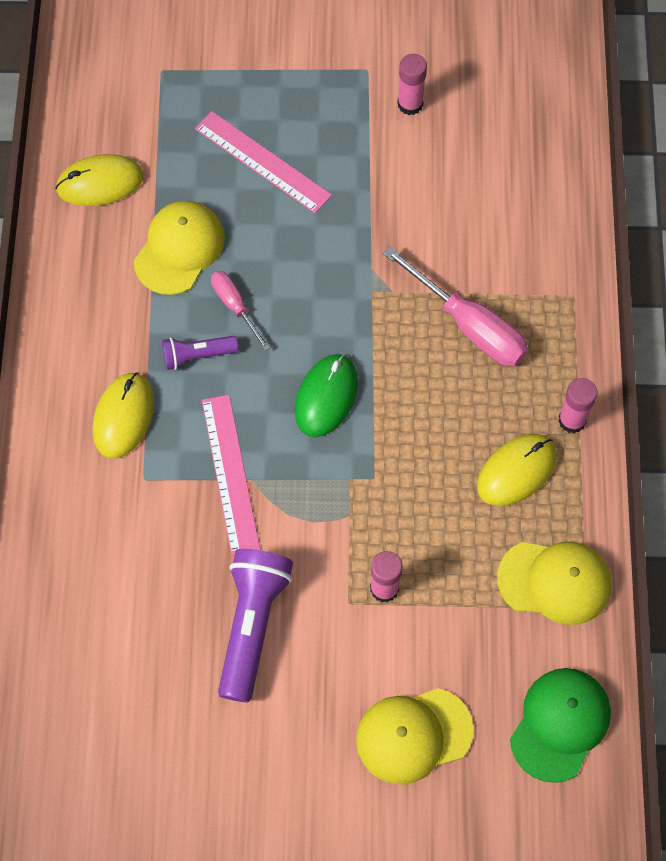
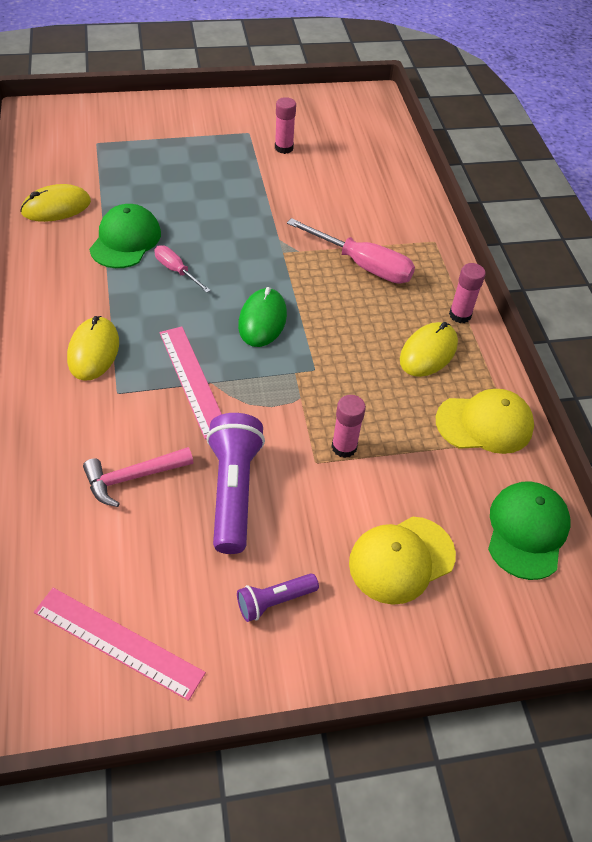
camera: 15 degrees left, 15 degrees down
yellow cap [134,201,225,295] -> green cap [89,204,161,268]
purple flashlight [162,336,238,370] -> purple flashlight moved to [237,573,319,622]
pink ruler [195,111,332,213] -> pink ruler moved to [34,588,206,701]
none -> pink hammer [83,447,193,507]

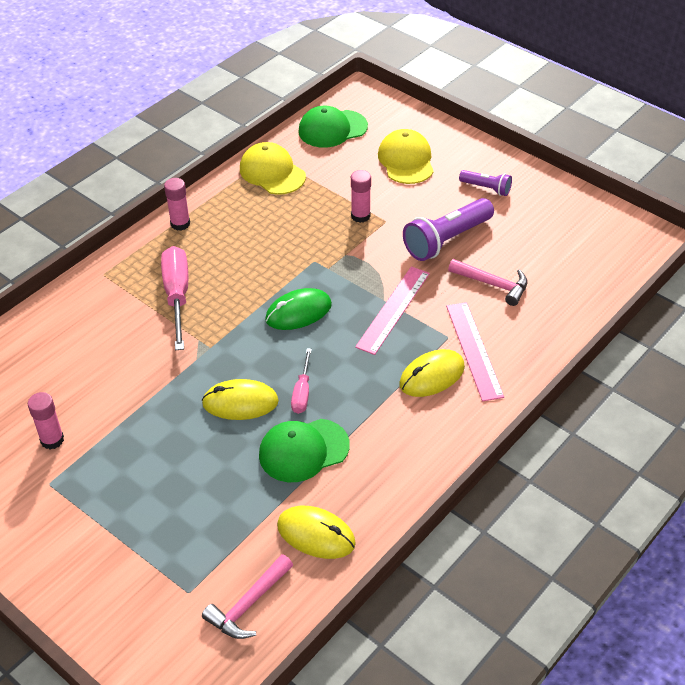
camera: 125 degrees left, 5 degrees down
pink ruler [34,588,206,701] -> pink ruler moved to [446,302,504,401]
yellow cap [349,516,456,605] -> yellow cap turned 120 degrees counterclockwise [378,129,434,184]
yellow mouse [400,322,458,377] -> yellow mouse moved to [202,379,279,420]
none -> pink hammer [202,554,293,639]

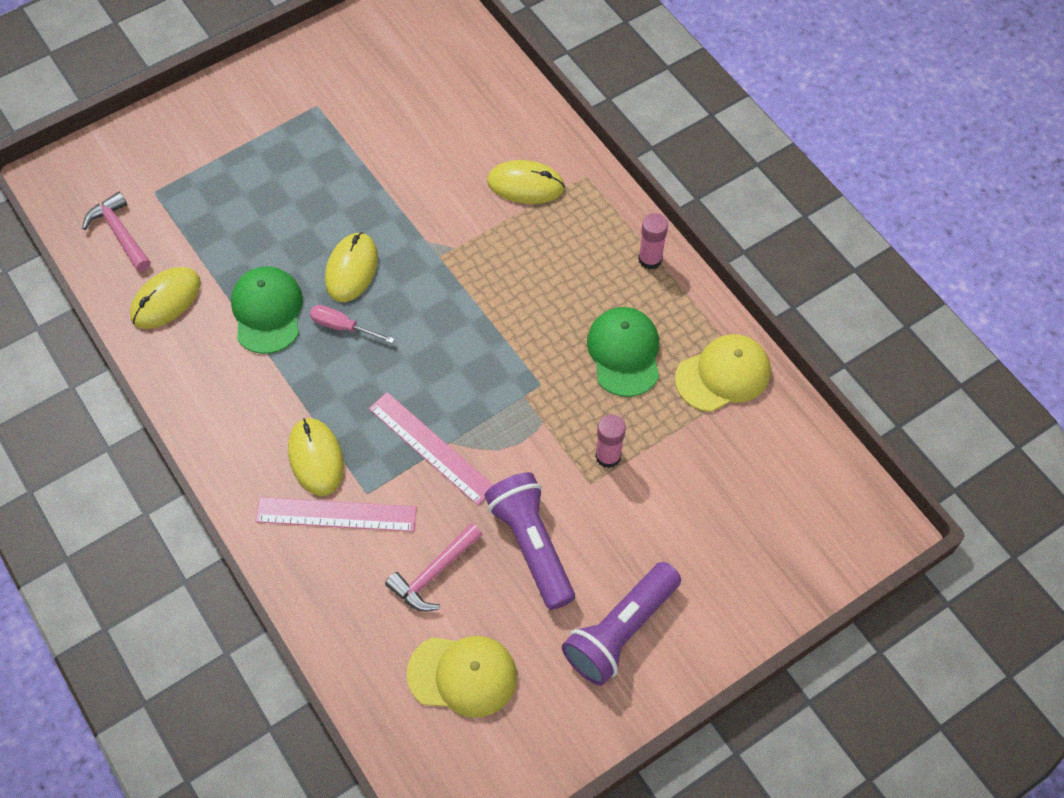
camera: 105 degrees right, 15 degrees up
pink glue stick [28,392,64,450] -> none
pink screwdriver [161,246,188,350] -> none
green mouse [265,288,332,330] -> none
green cap [298,106,368,148] -> green cap moved to [587,307,659,397]
yellow cap [378,129,434,184] -> yellow cap moved to [407,636,517,717]
purple flashlight [459,170,512,196] -> purple flashlight [562,562,681,686], size x1.84
none -> yellow mouse [487,160,565,204]

